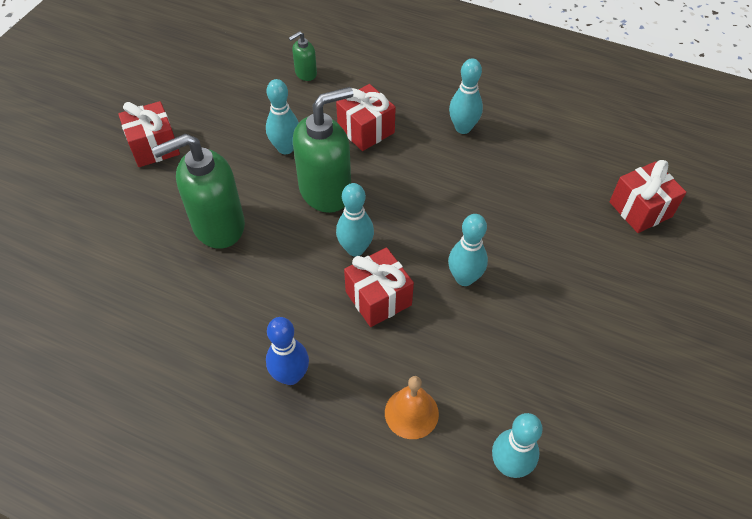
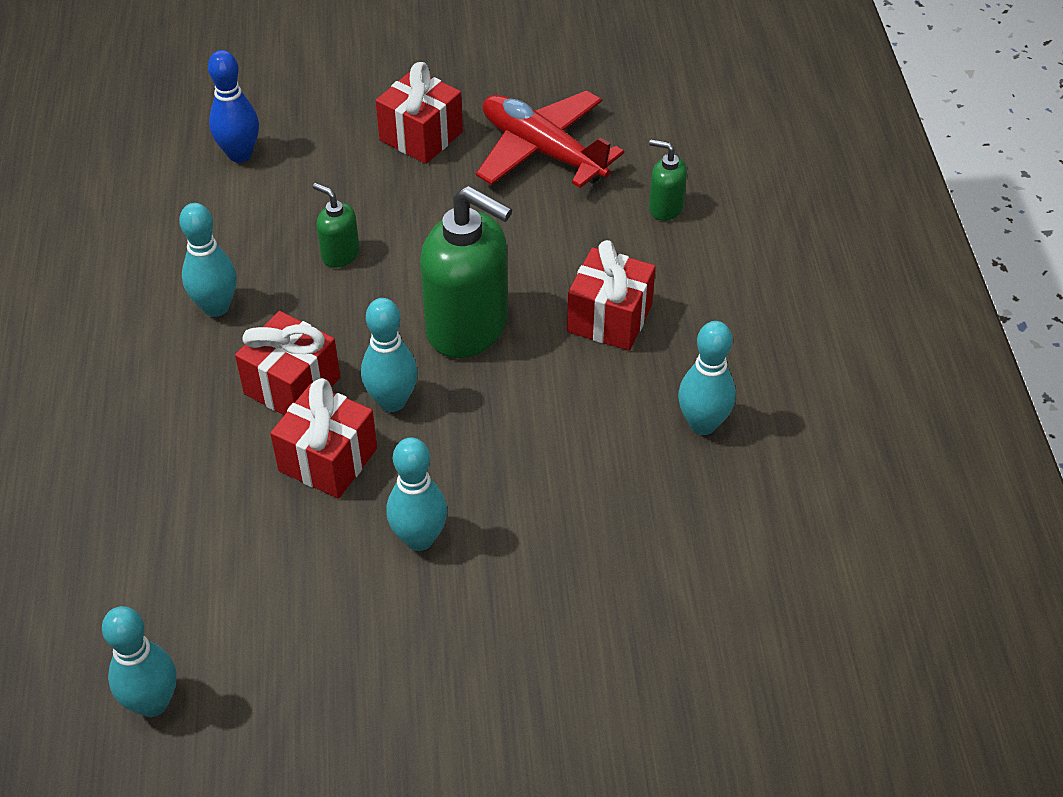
camera: 60 degrees right, 5 degrees down
green soap dispenser [152,134,245,249] -> green soap dispenser [313,183,360,268], size x0.47
turquoise bowling pin [266,79,299,154] -> turquoise bowling pin moved to [179,203,237,317]
blue bowling pin [266,317,309,385] -> blue bowling pin moved to [208,50,259,162]
orange bell [385,376,439,439] -> none
red gift [609,160,686,233] -> red gift moved to [235,311,340,415]
none -> red plane [476,90,624,188]

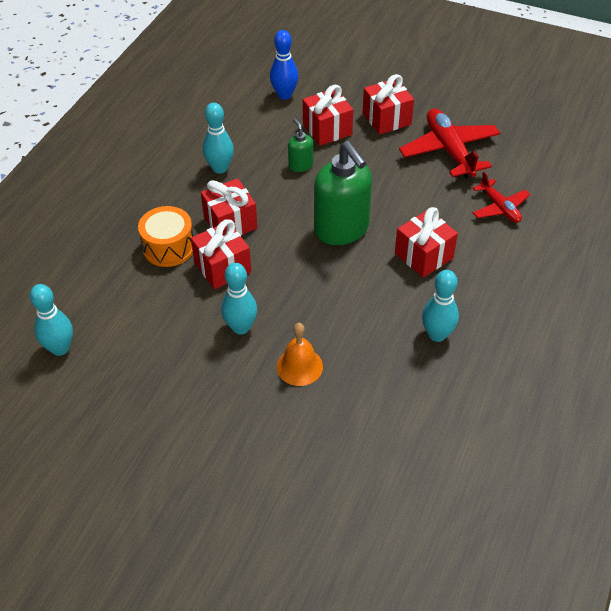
camera: 30 degrees right, 0 degrees up
turquoise bowling pin [361,298,418,412] -> none
green soap dispenser [649,139,687,221] -> red plane [472,172,530,223]
none -> orange drum [138,206,193,267]
none -> orange bell [277,323,323,386]
none -> red gift [303,85,353,146]

